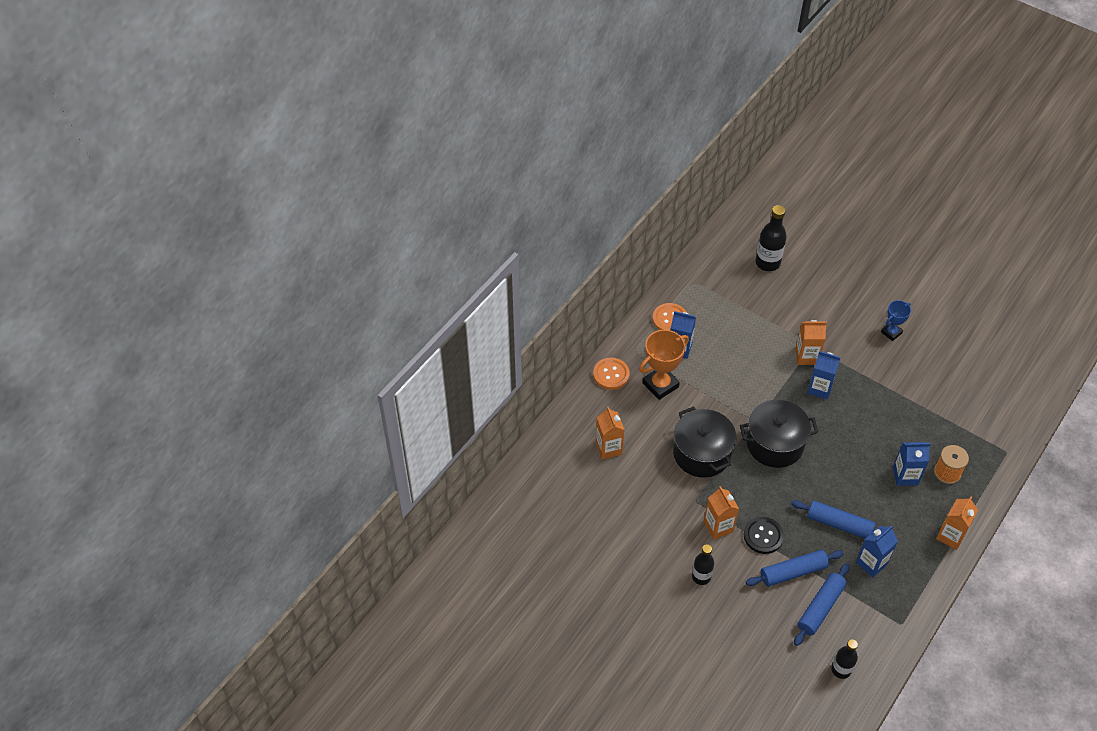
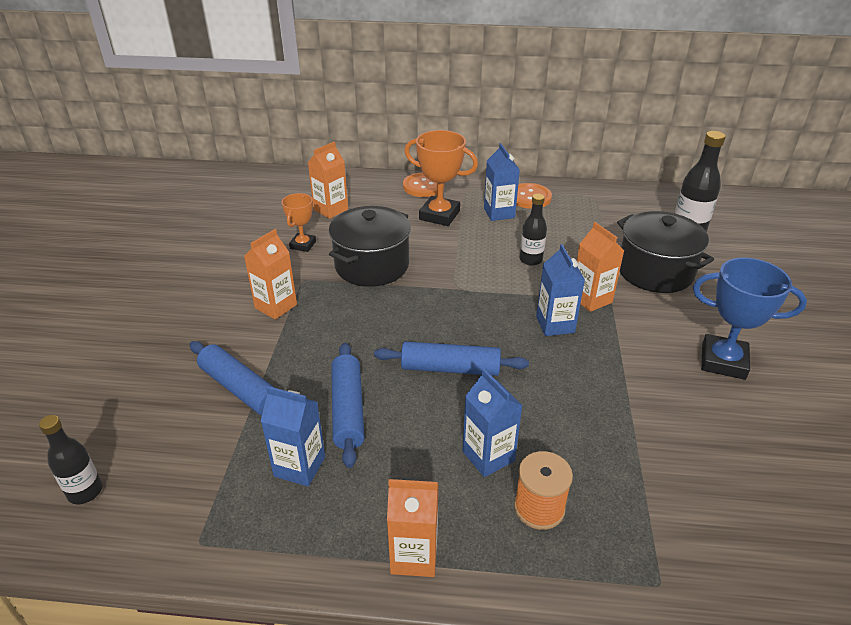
camera: 60 degrees right, 15 degrees down
black bottle [692,544,714,585] -> black bottle moved to [520,194,547,266]
black pot [740,400,818,468] -> black pot moved to [617,211,714,293]
black button [744,517,784,554] -> none
blue rolling pin [794,563,850,646] -> blue rolling pin moved to [374,341,529,376]
blue trophy [881,300,911,341] -> blue trophy [693,258,807,380], size x1.68
none -> orange trophy [282,193,316,252]

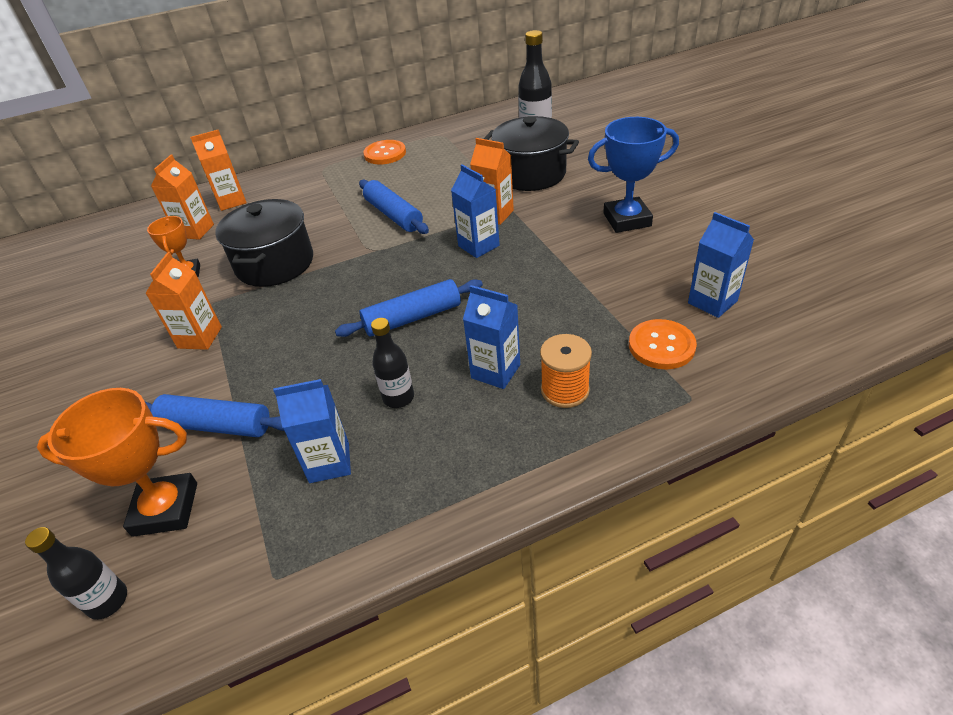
camera: 25 degrees left, 5 degrees up
blue rolling pin [331,343,365,468] -> blue rolling pin moved to [359,180,429,234]
orange carton [387,479,439,577] -> orange carton moved to [190,130,247,211]
orange button [403,172,444,197] -> orange button moved to [629,319,697,370]
orange trophy [404,130,478,226] -> orange trophy moved to [37,388,197,537]
blue carton [484,143,520,221] -> blue carton moved to [688,212,754,318]
black bottle [520,194,547,266] -> black bottle moved to [371,318,414,408]

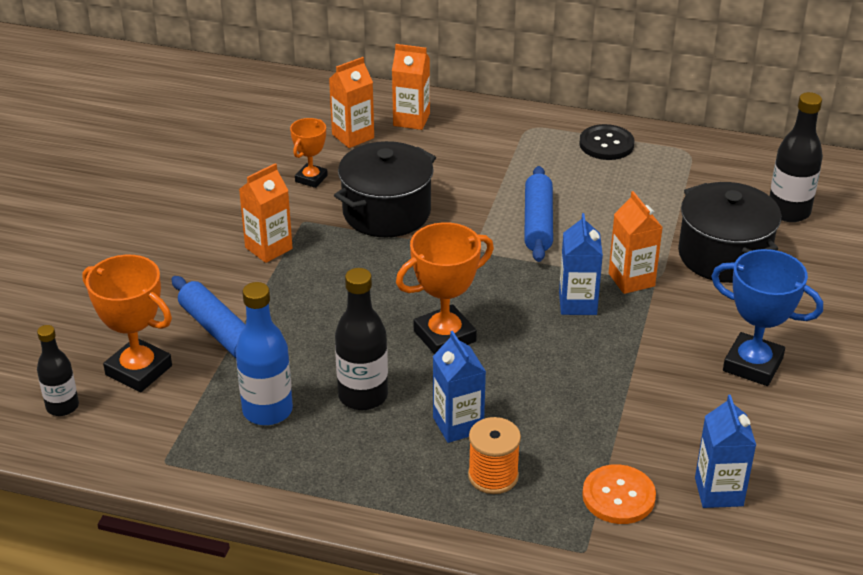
camera: 35 degrees right, 5 degrees down
blue carton [273,379,351,483] -> blue bottle [235,282,293,425]
blue rolling pin [335,279,483,337] -> orange trophy [396,222,494,354]
orange button [363,140,406,165] -> black button [579,124,634,160]
black bottle [371,318,414,408] -> black bottle [335,268,388,410], size x1.54

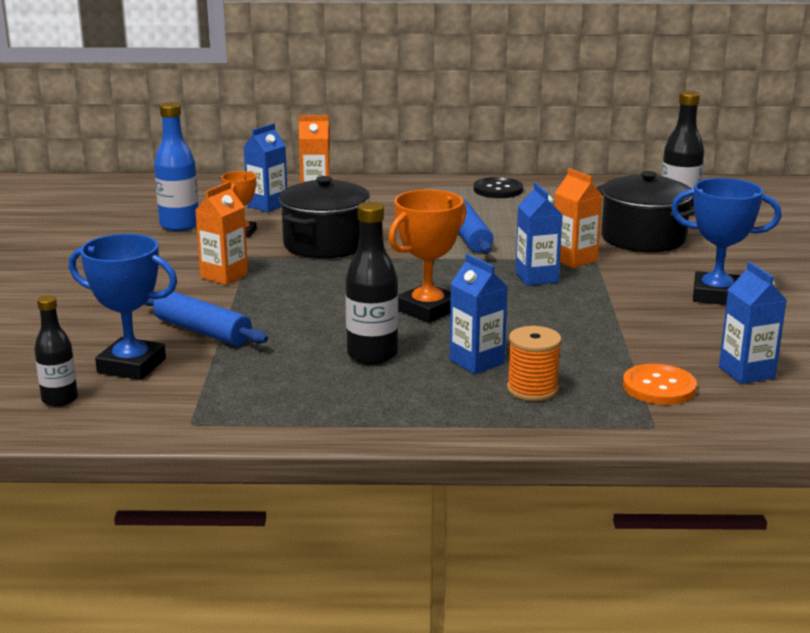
camera: 15 degrees left, 15 degrees down
orange trophy [82,255,172,392] -> blue trophy [69,234,178,380]
blue bottle [235,282,293,425] -> blue bottle moved to [154,102,198,231]
orange carton [329,57,374,148] -> blue carton [244,123,287,212]

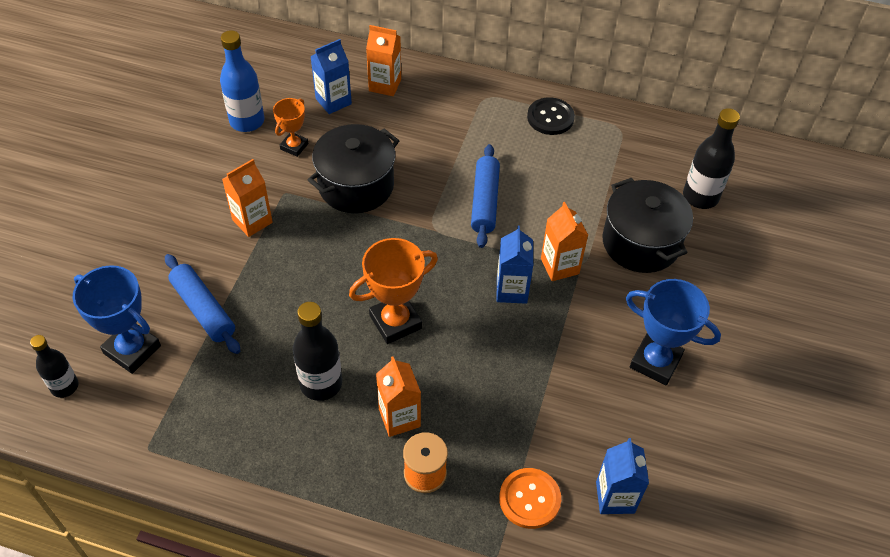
camera: 15 degrees right, 30 degrees up
blue carton [450,254,508,374] -> orange carton [376,356,421,437]

